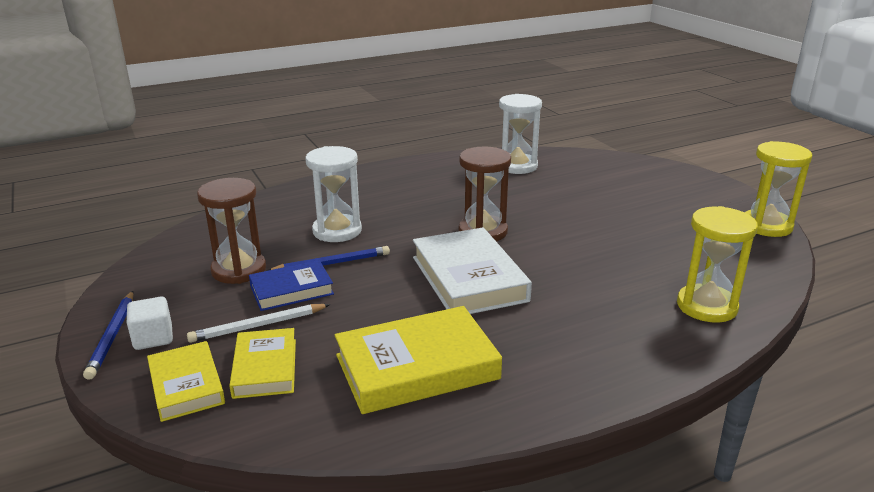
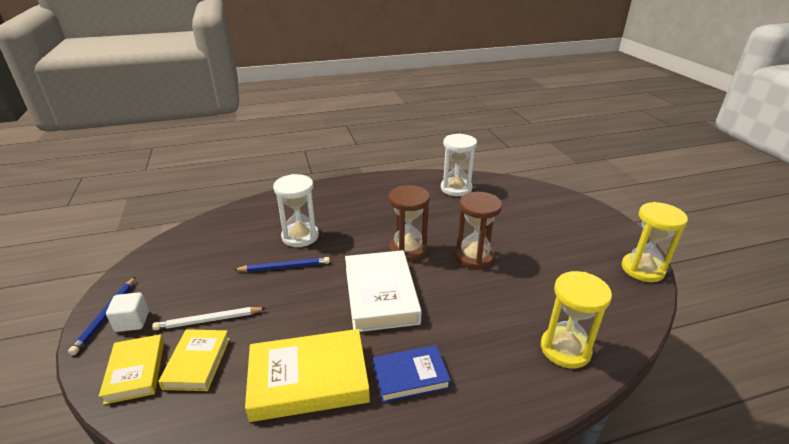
camera: 10 degrees right, 5 degrees up
brown hourglass [197,178,266,284] -> brown hourglass moved to [455,192,502,269]
blue book [249,260,334,311] -> blue book moved to [373,345,451,403]

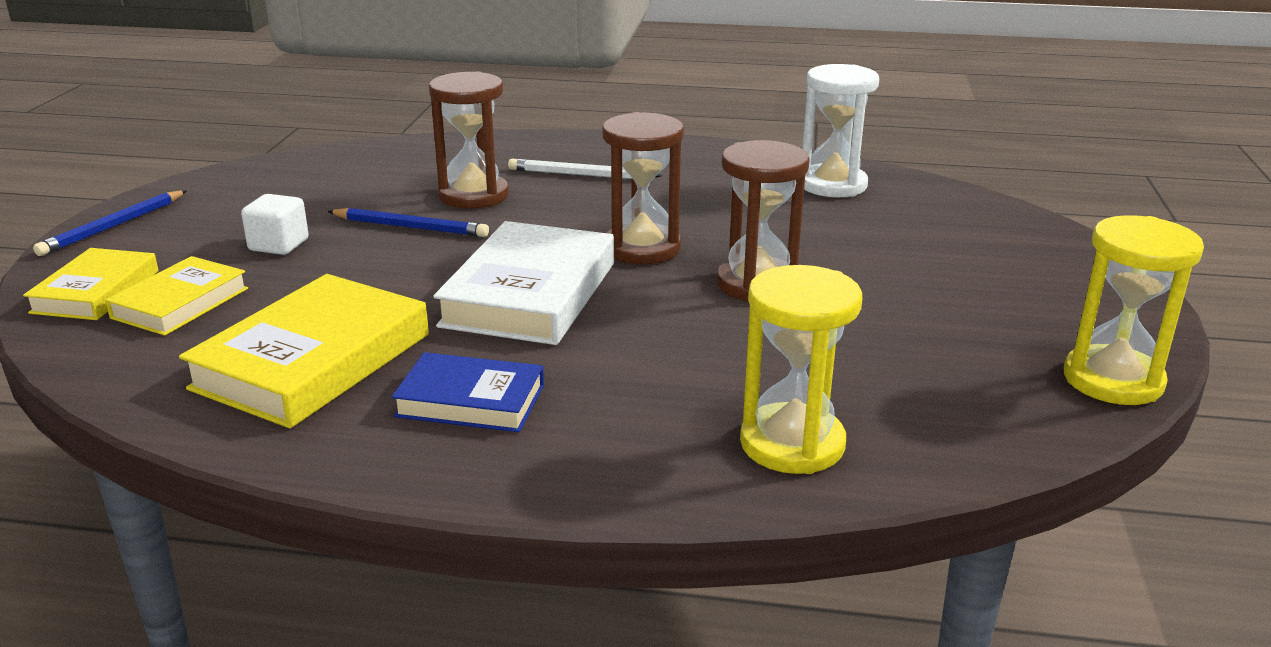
camera: 25 degrees right, 5 degrees down
white cube [106,292,149,332] -> white cube moved to [241,194,309,255]
white pencil [152,307,266,330] -> white pencil moved to [508,159,662,179]
yellow book [245,329,370,422] -> yellow book turned 75 degrees counterclockwise [179,274,429,428]
white hourglass [273,174,319,247] -> brown hourglass [429,71,509,209]

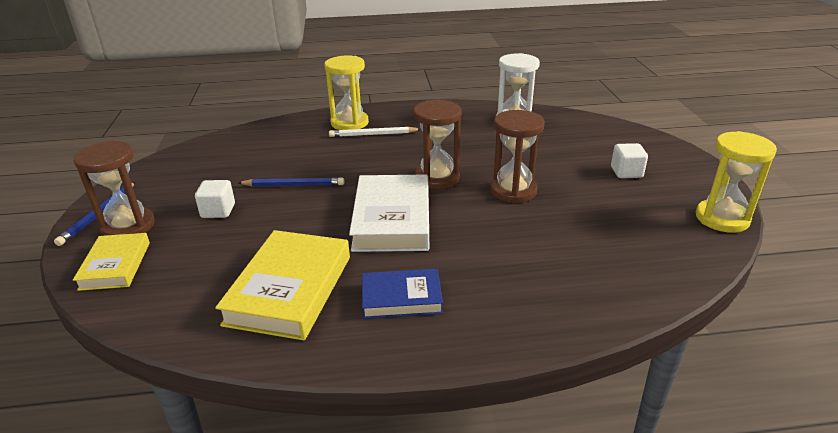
camera: 15 degrees left, 5 degrees up
yellow book [105,256,248,336] -> none
brown hourglass [429,71,509,209] -> brown hourglass moved to [74,140,155,236]
yellow hourglass [740,265,862,474] -> yellow hourglass moved to [324,55,369,130]
none -> white cube [611,143,648,178]

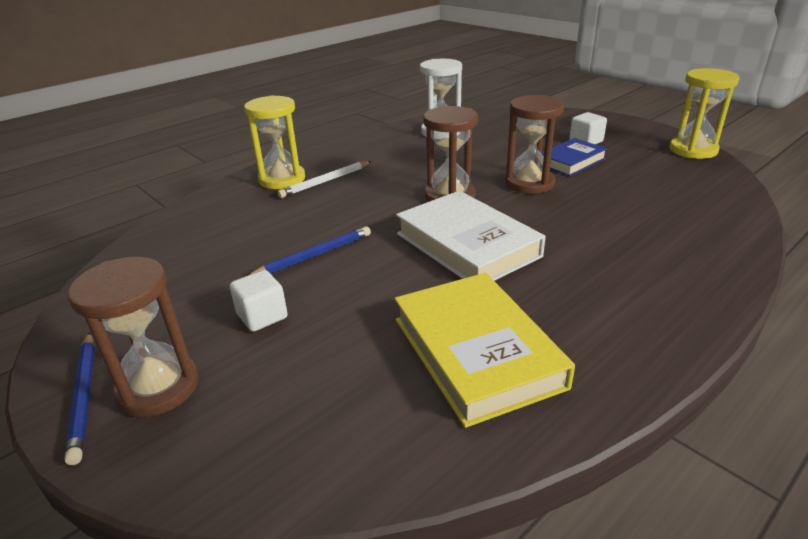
camera: 35 degrees left, 0 degrees up
yellow book [73,233,150,291] -> none
blue book [362,269,443,319] -> blue book moved to [542,138,608,176]

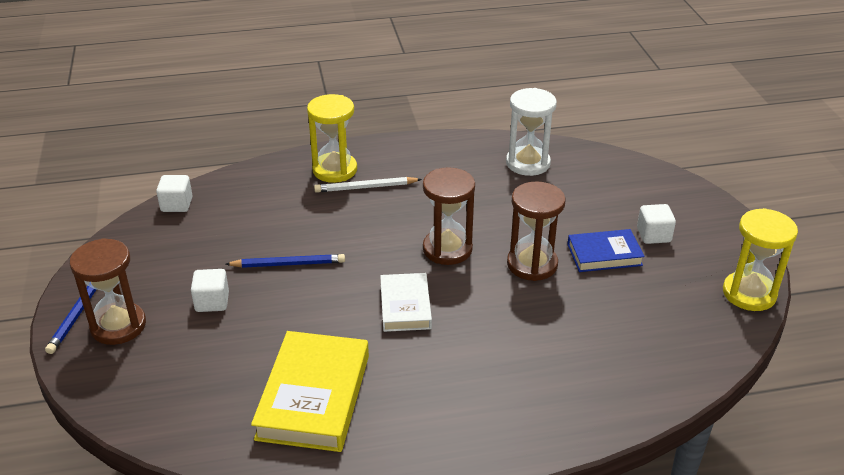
camera: 30 degrees right, 5 degrees up
white book [396,191,546,281] -> white book [380,273,432,332], size x0.60
none -> white cube [156,175,193,212]

